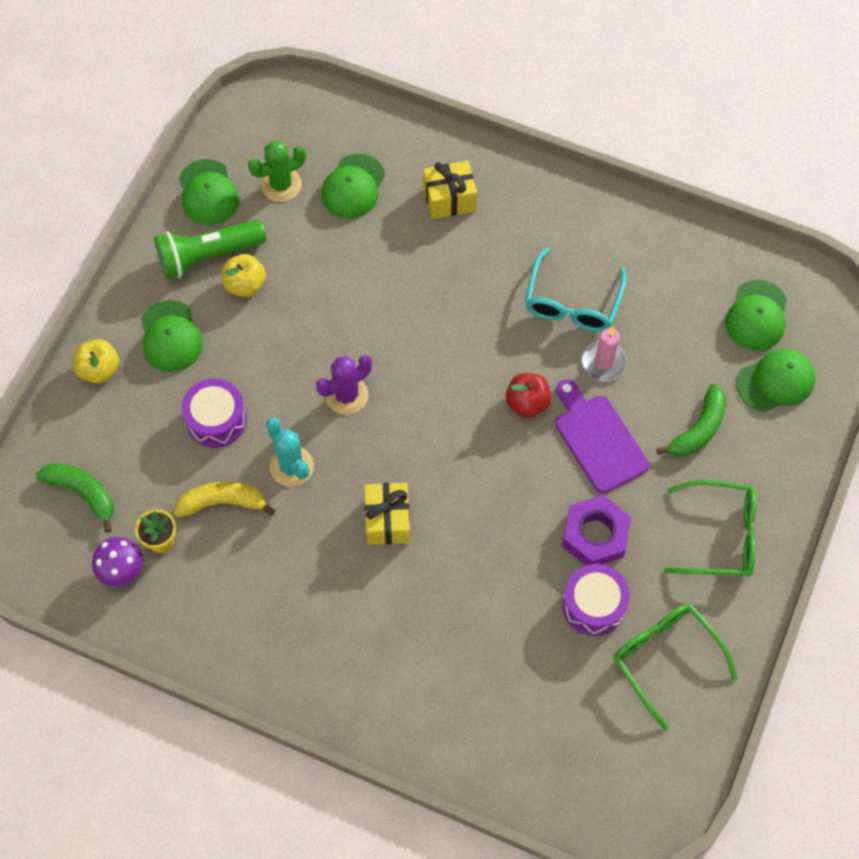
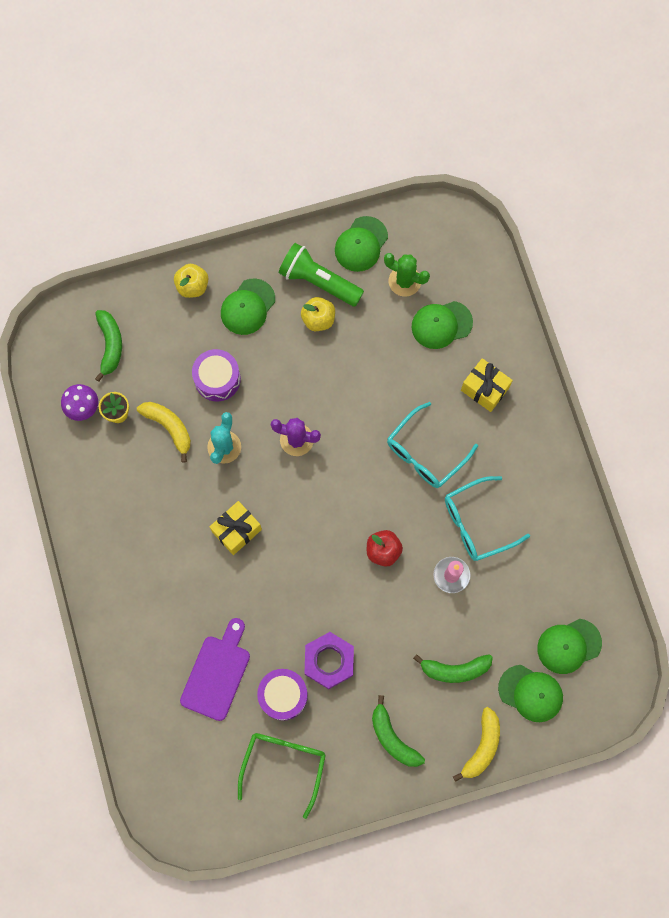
camera: 50 degrees right, 10 degrees up
purple cutting board [555,379,649,494] -> purple cutting board moved to [180,618,250,721]
green glasses [664,480,756,577] -> green banana [372,695,425,767]
none -> turquoise glasses [387,402,478,488]
none -> yellow banana [453,707,500,782]

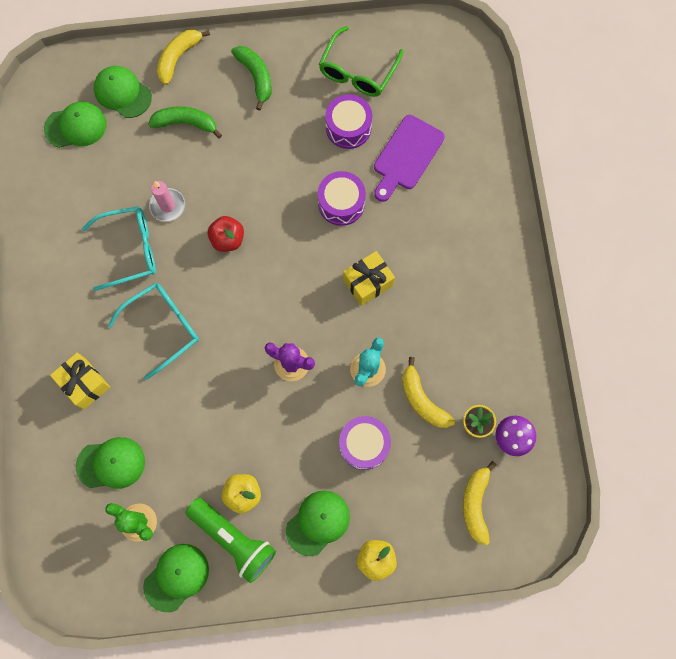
camera: 170 degrees left, 0 degrees up
green banana [95,310,122,382] -> yellow banana [463,461,496,545]
purple nut [305,632,354,689] -> none
none -> purple drum [318,171,366,226]

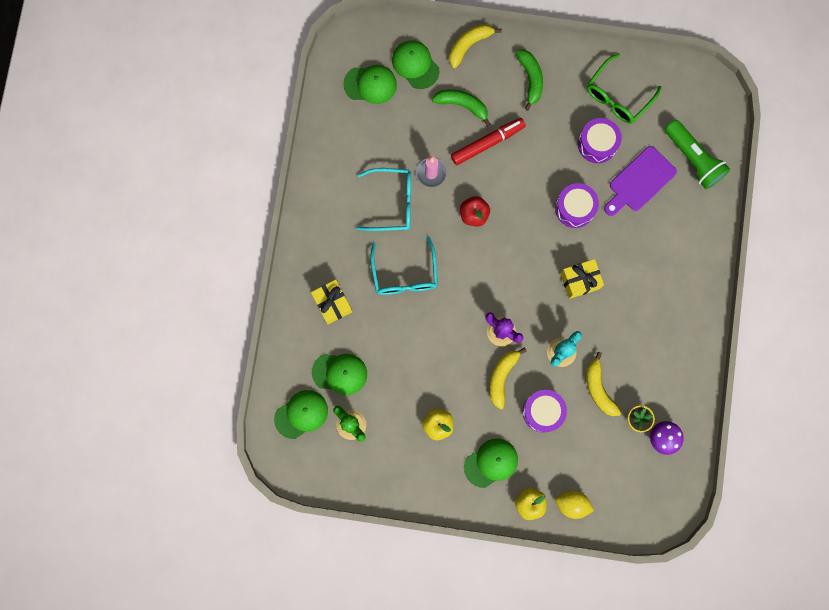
camera: 15 degrees right, 5 degrees up
turquoise glasses [108,283,199,380] -> turquoise glasses turned 105 degrees clockwise [371,236,438,295]
green cap [143,544,209,612] -> green cap moved to [274,390,328,439]
green flashlight [185,498,276,583] -> green flashlight moved to [665,120,730,189]
yellow banana [463,461,496,545] -> yellow banana moved to [490,347,527,409]
none -> red marker [451,118,526,165]
none -> yellow lemon [555,490,594,519]

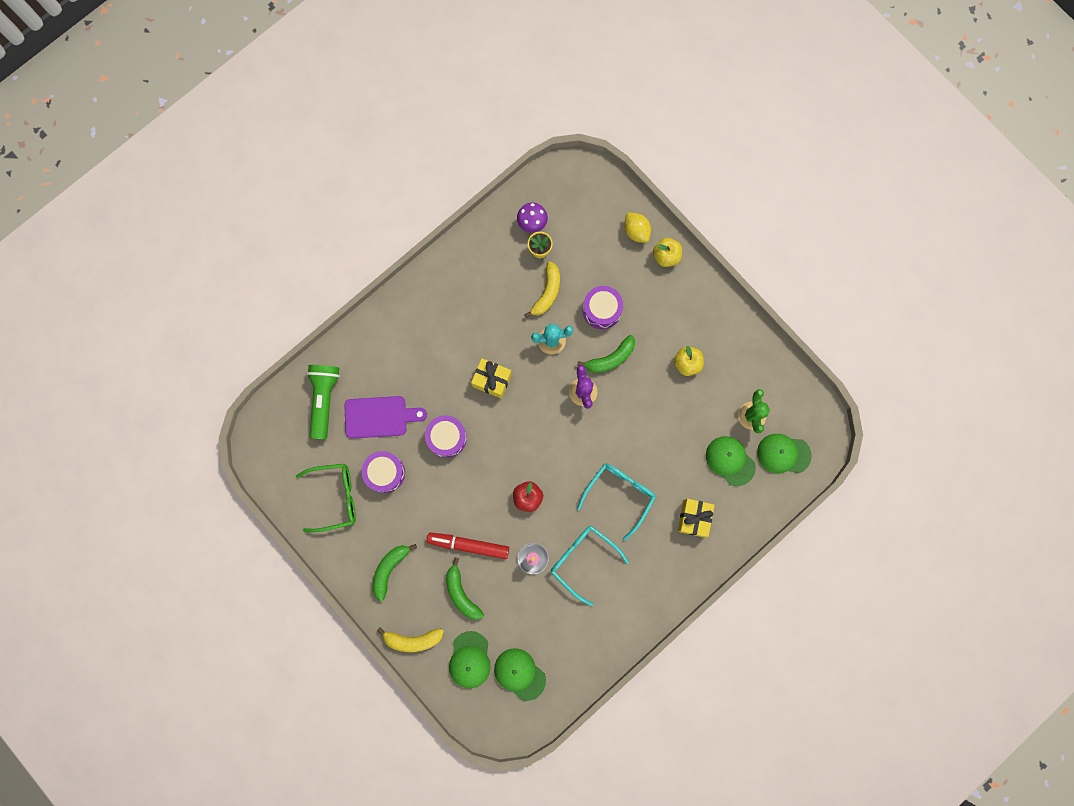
camera: 140 degrees left, 0 degrees up
green cap [464,439,518,488] -> none
yellow banana [490,347,527,409] -> green banana [577,335,635,373]

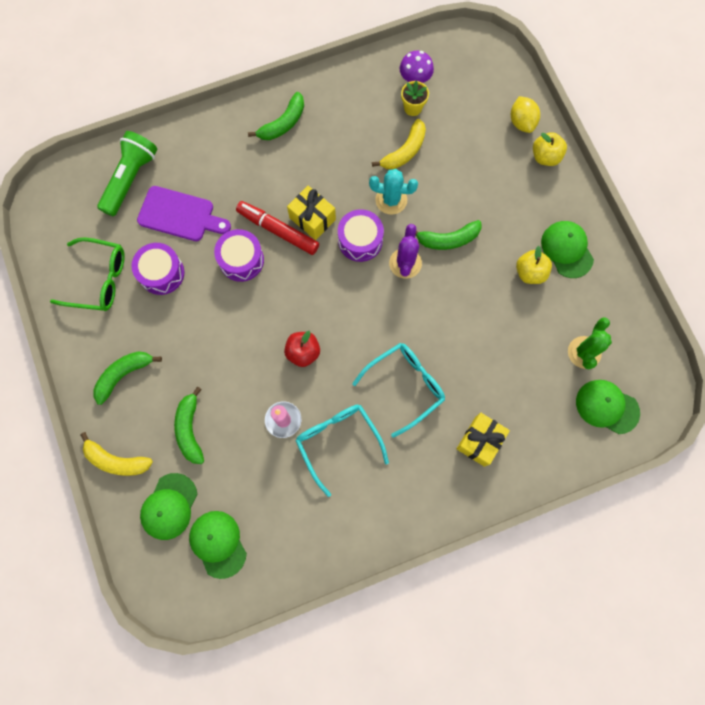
camera: 20 degrees right, 5 degrees down
red marker [427,533,509,559] -> red marker moved to [236,201,319,255]
purple drum [583,286,623,329] -> purple drum moved to [338,209,384,262]
green cap [706,436,756,486] -> green cap moved to [541,221,594,278]
none -> green banana [248,92,304,140]

